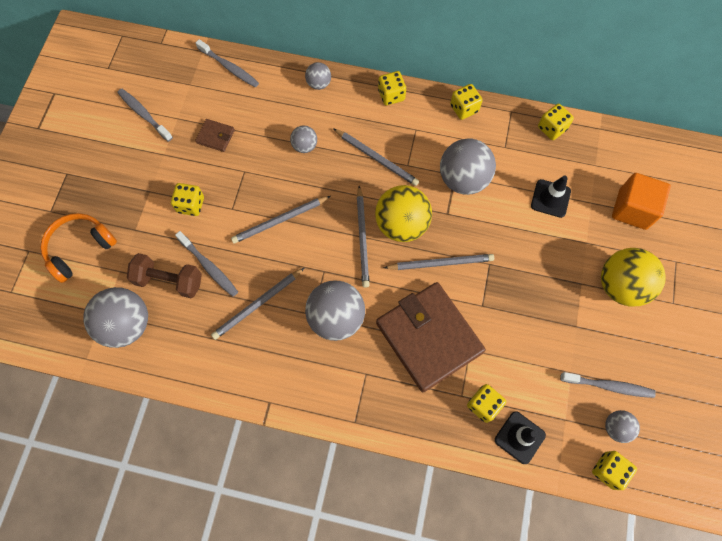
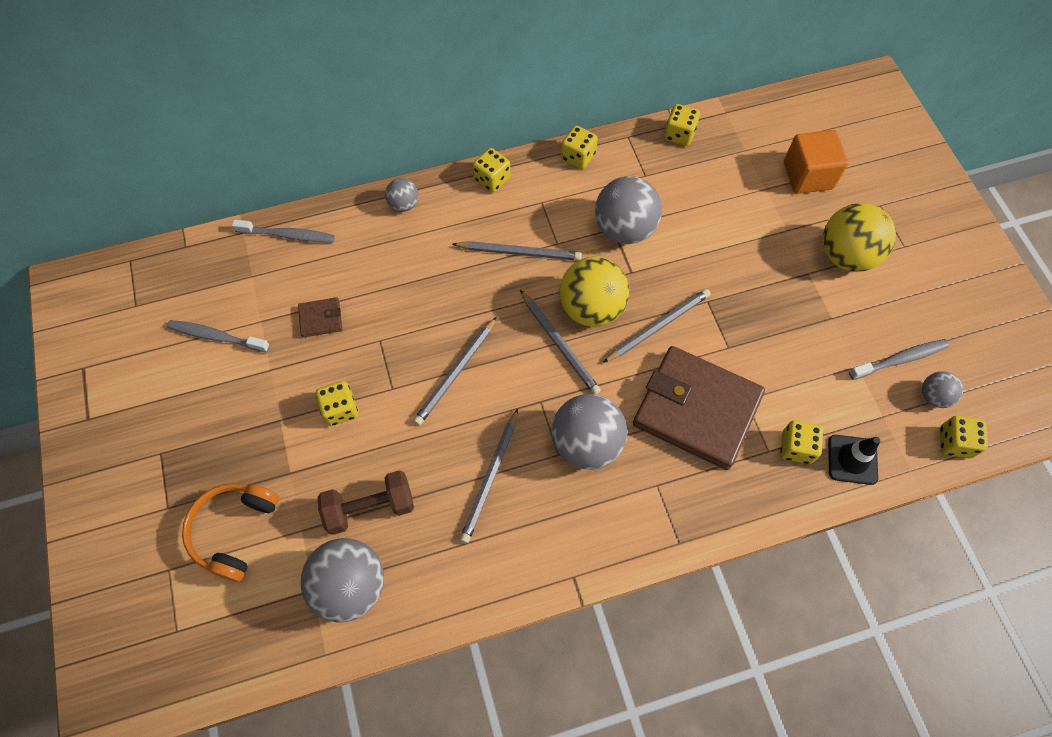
camera: 30 degrees left, 5 degrees down
grey toothbrush [175,231,238,297] -> none
grey ball [290,125,317,153] -> none
black traffic cone [531,176,571,218] -> none

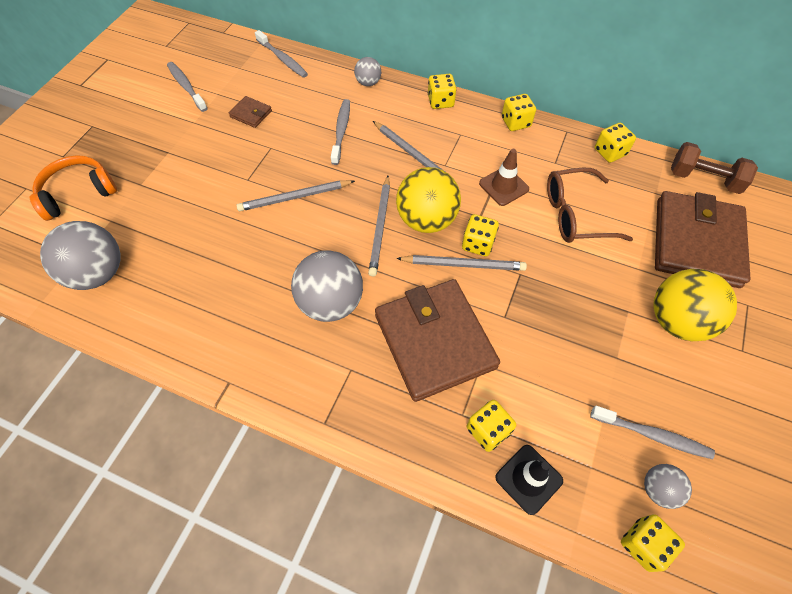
camera: 40 degrees right, 5 degrees down
yellow dice [316,381,358,426] -> yellow dice moved to [462,214,499,256]
brown dumbbell [318,470,414,535] -> brown dumbbell moved to [671,142,758,194]
grey pencil [460,409,518,543] -> none
grey ball [595,176,662,244] -> brown traffic cone [479,149,529,206]
orange cube [784,130,848,194] -> brown wallet [655,191,751,288]
none -> grey toothbrush [331,99,350,165]
none -> brown glasses [547,168,633,243]

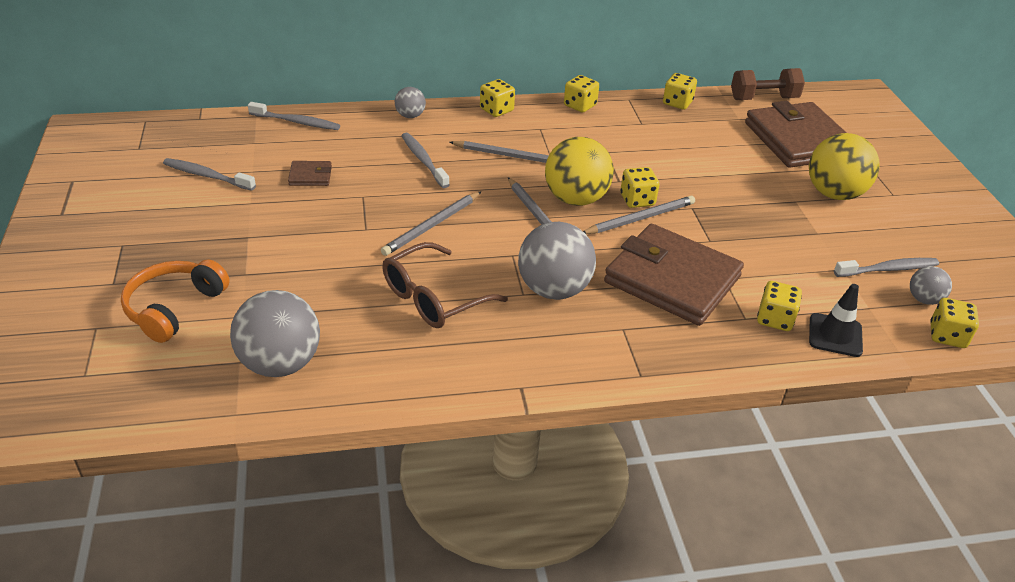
camera: 35 degrees left, 20 degrees down
brown traffic cone [479,149,529,206] -> none
brown glasses [547,168,633,243] -> brown glasses moved to [382,242,508,328]

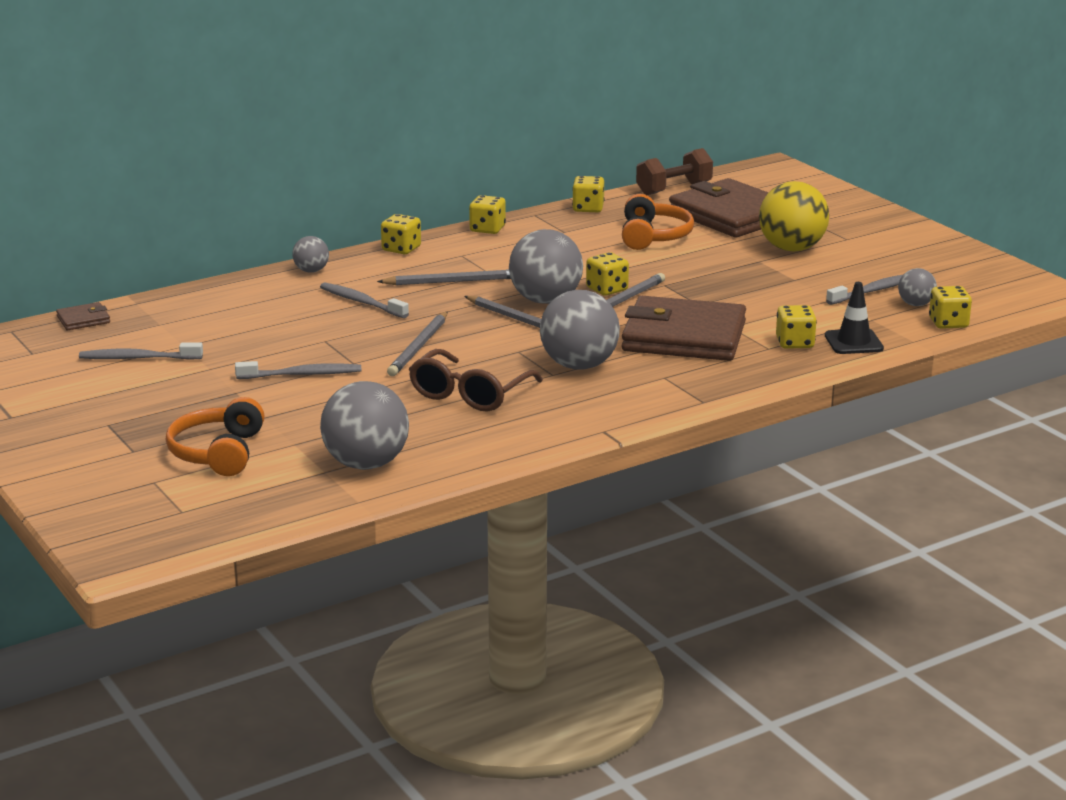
camera: 20 degrees left, 15 degrees down
grey toothbrush [248,102,340,130] -> grey toothbrush moved to [235,361,361,379]
brown wallet [288,161,332,186] -> brown wallet moved to [56,302,110,330]
yellow ball [545,137,614,206] -> grey ball [509,229,583,304]
none -> orange headphones [622,194,694,250]

